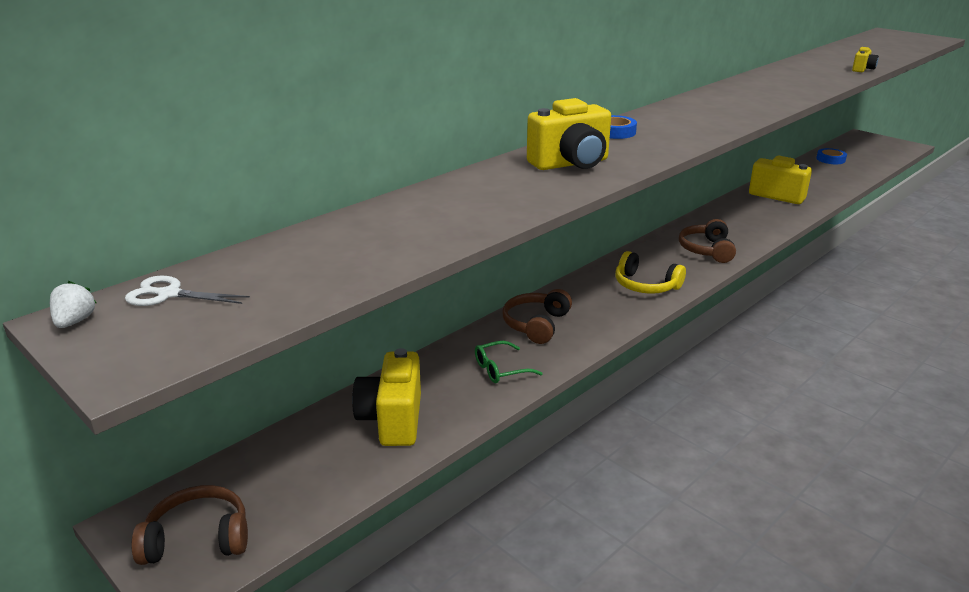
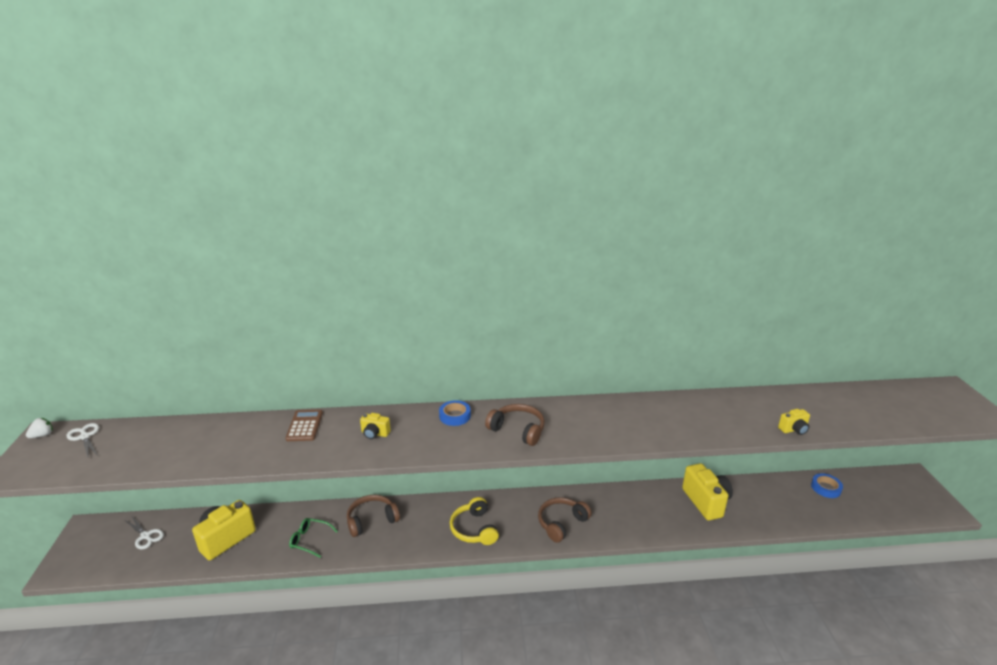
camera: 40 degrees right, 0 degrees up
brown headphones [131,485,248,565] -> brown headphones moved to [485,404,545,446]
yellow camera [527,98,611,170] -> yellow camera [360,413,391,439], size x0.50
none -> white scissors [125,515,164,549]
none -> brown calculator [286,410,323,441]

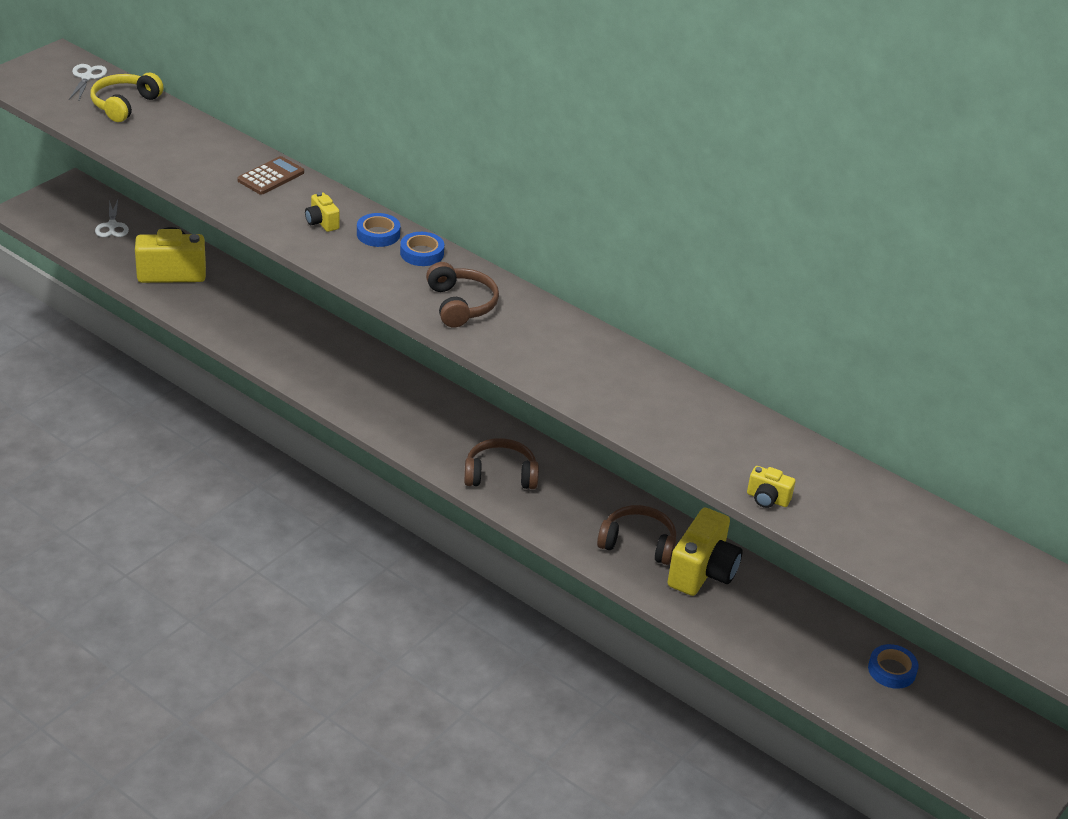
camera: 40 degrees right, 10 degrees up
white strawberry [26,418,53,438] -> none
green glasses [289,518,338,558] -> none
brown headphones [347,495,400,537] -> brown headphones moved to [597,505,676,565]
yellow headphones [450,497,499,545] -> yellow headphones moved to [90,73,164,122]
none -> blue tape [357,213,400,247]

